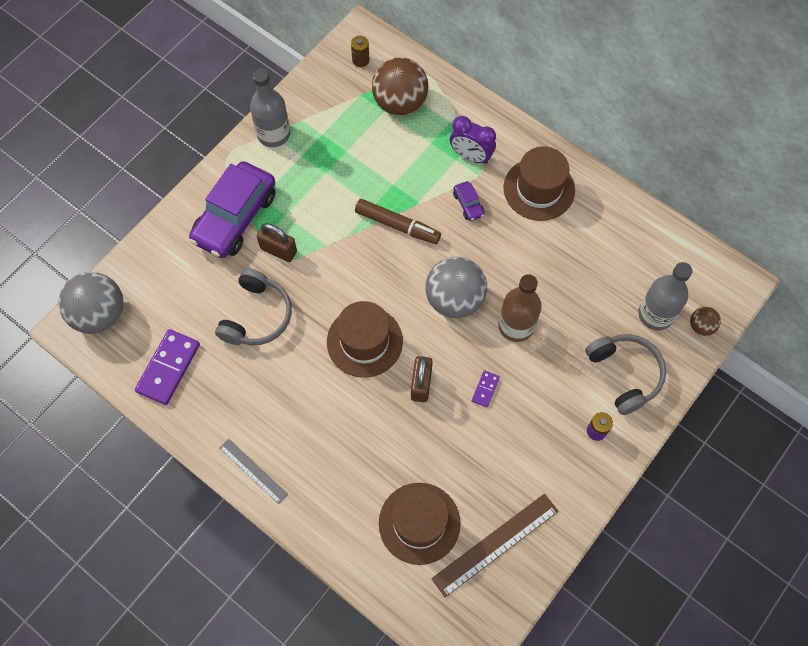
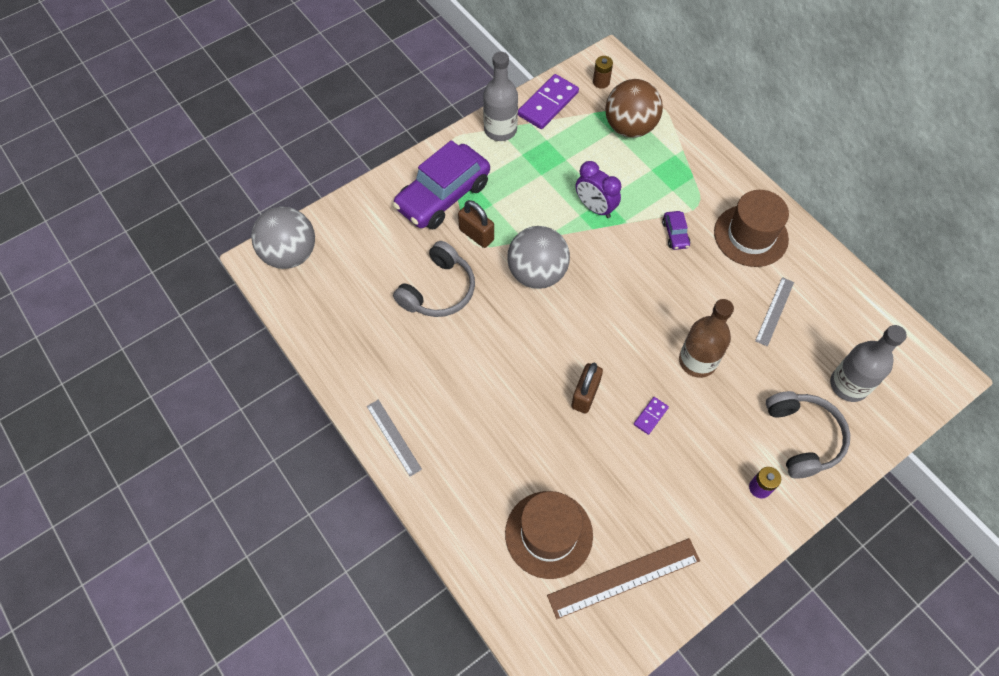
camera: 15 degrees right, 5 degrees down
purple domino [135,329,200,405] -> purple domino moved to [518,74,579,129]
brown hat [327,301,403,378] -> none
brown marker [355,199,441,244] -> none
grey ball [426,257,487,318] -> grey ball moved to [507,226,570,289]
purple clock [450,116,496,164] -> purple clock moved to [576,161,621,218]
brown ball [690,307,721,336] -> none
none -> grey ruler [755,277,794,347]

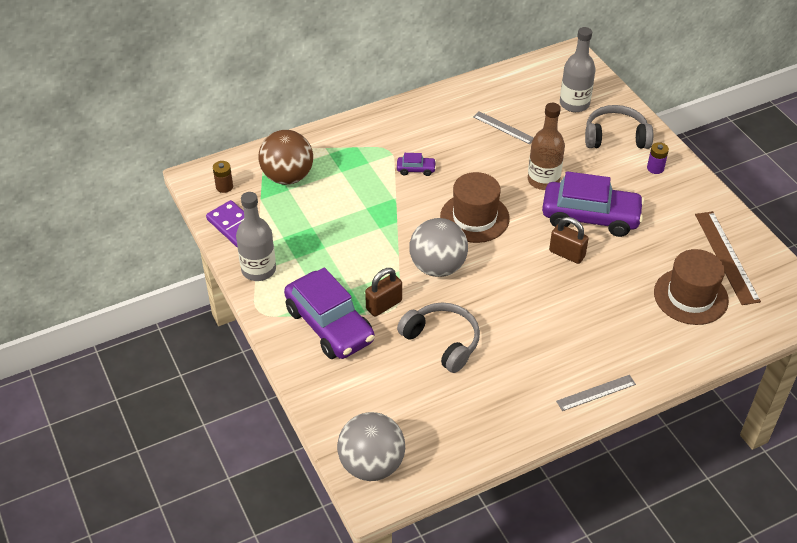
camera: 80 degrees left, 15 degrees down
purple clock [576,161,621,218] -> none
purple domino [634,397,669,435] -> purple car [542,171,645,237]
brown hat [714,190,789,267] -> brown hat moved to [440,172,510,243]

